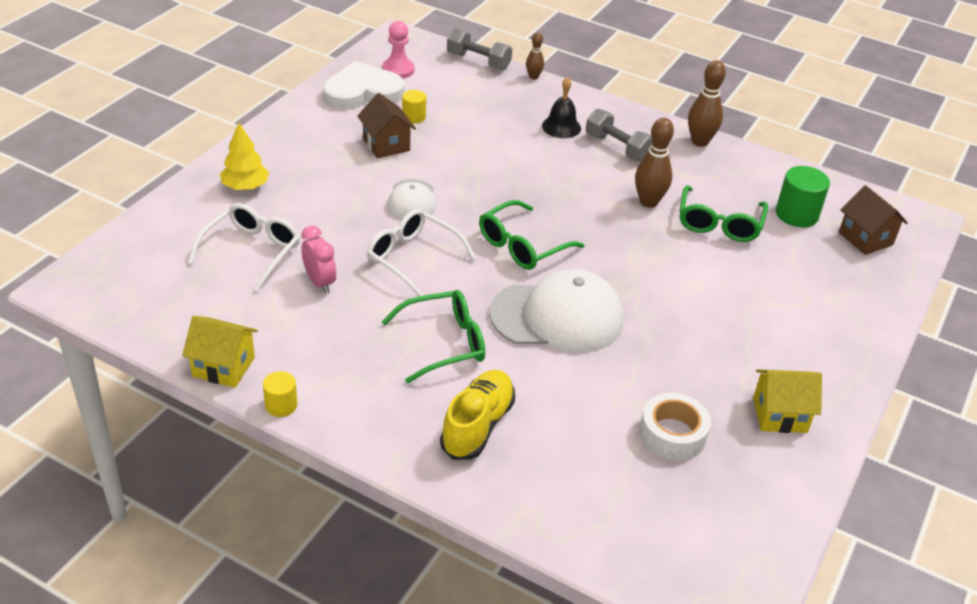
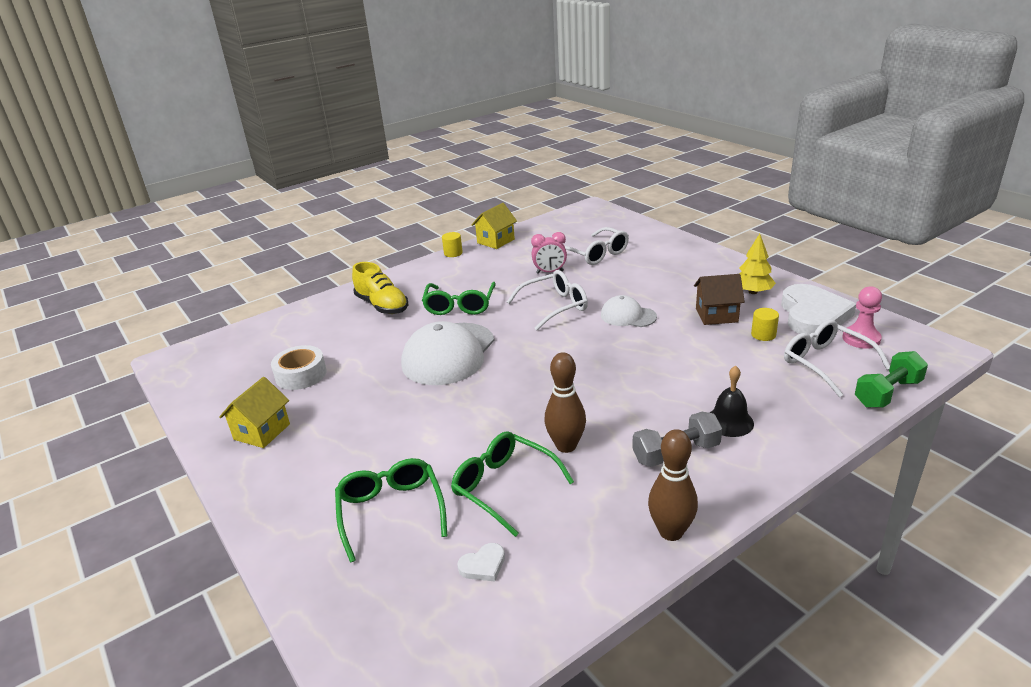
camera: 120 degrees right, 10 degrees down
yellow tree [220,123,269,190] -> yellow tree moved to [739,234,776,294]
grey dumbbell [447,28,512,70] -> green dumbbell [855,351,928,408]
green glasses [479,200,584,270] -> green glasses moved to [335,458,448,563]
brown bowling pin [526,32,544,80] -> none
green cylinder [776,166,830,227] -> white heart [457,543,505,581]
brown house [839,185,908,255] -> none
none -> white glasses [784,320,890,397]

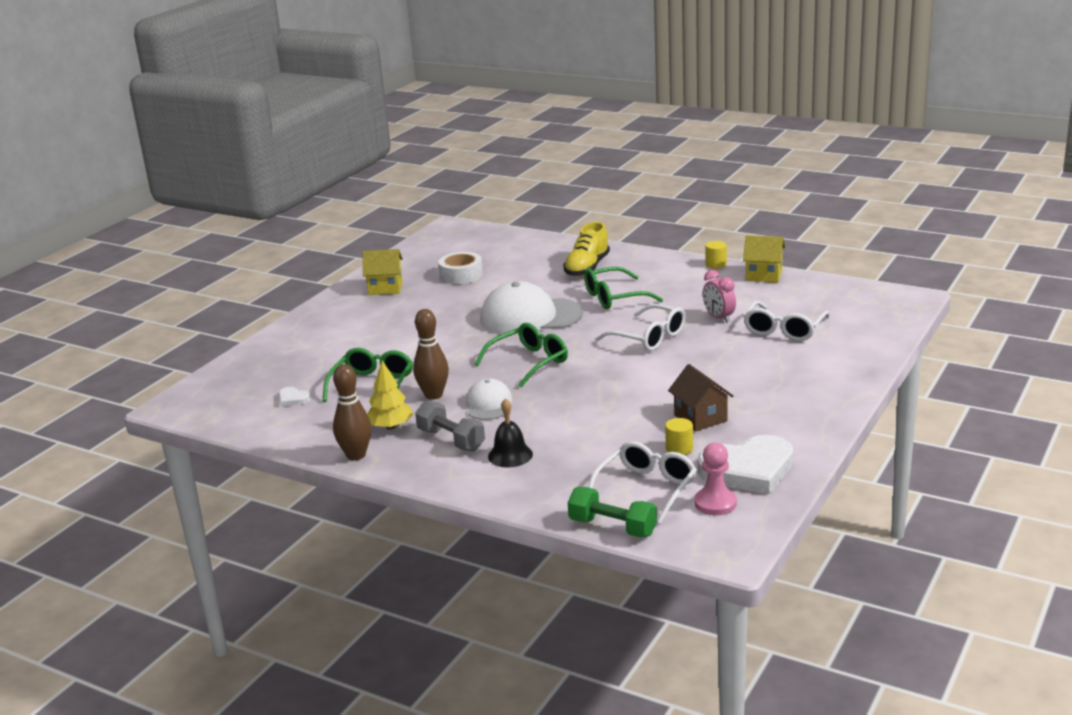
camera: 65 degrees right, 5 degrees down
green glasses [335,458,448,563] -> green glasses moved to [475,323,568,387]
white cap [601,295,657,327] -> white cap moved to [466,378,512,420]
yellow tree [739,234,776,294] -> yellow tree moved to [367,360,413,430]

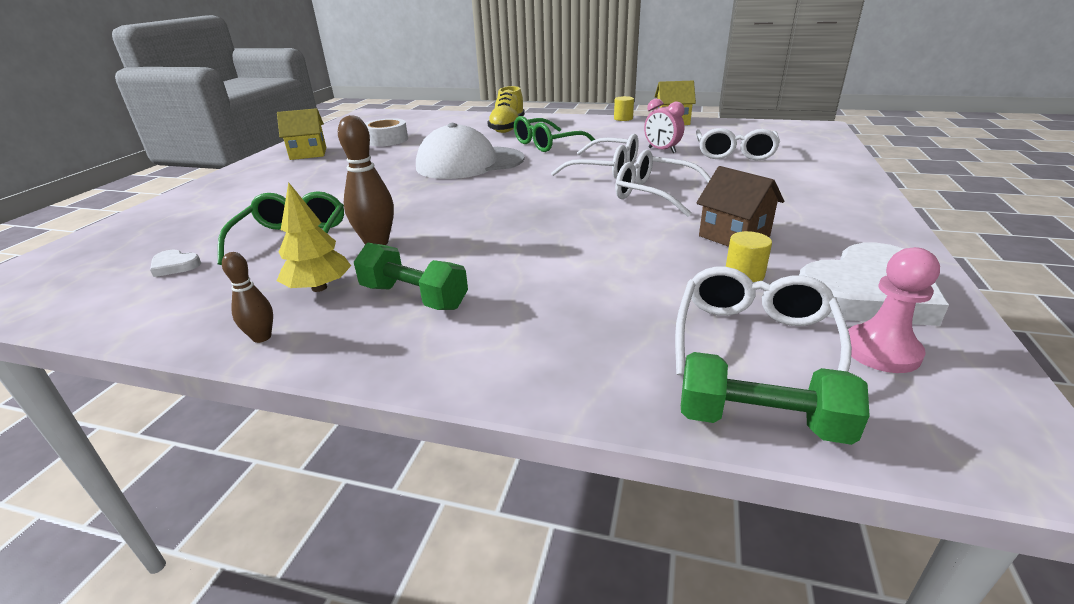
camera: 15 degrees left, 5 degrees up
brown bowling pin [333,364,371,460] -> brown bowling pin [222,252,273,343], size x0.58
grey dumbbell [415,401,485,451] -> green dumbbell [354,243,468,310]
white cap [466,378,512,420] -> none
green glasses [475,323,568,387] -> none
black bell [488,398,533,467] -> none
none -> white glasses [615,150,711,217]

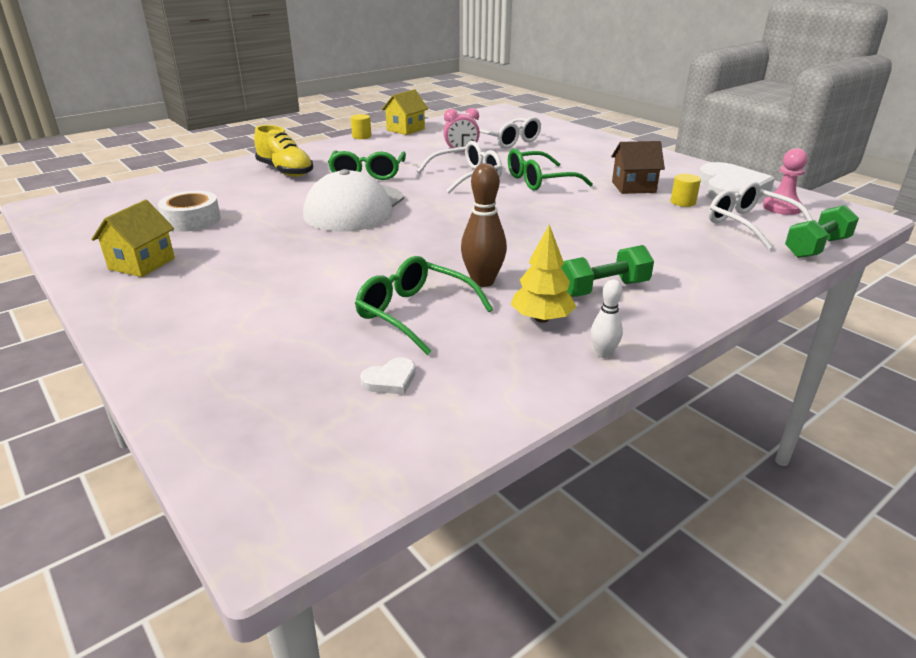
camera: 55 degrees left, 0 degrees up
brown bowling pin [222,252,273,343] -> white bowling pin [591,279,623,358]
white glasses [615,150,711,217] -> green glasses [508,149,593,191]

